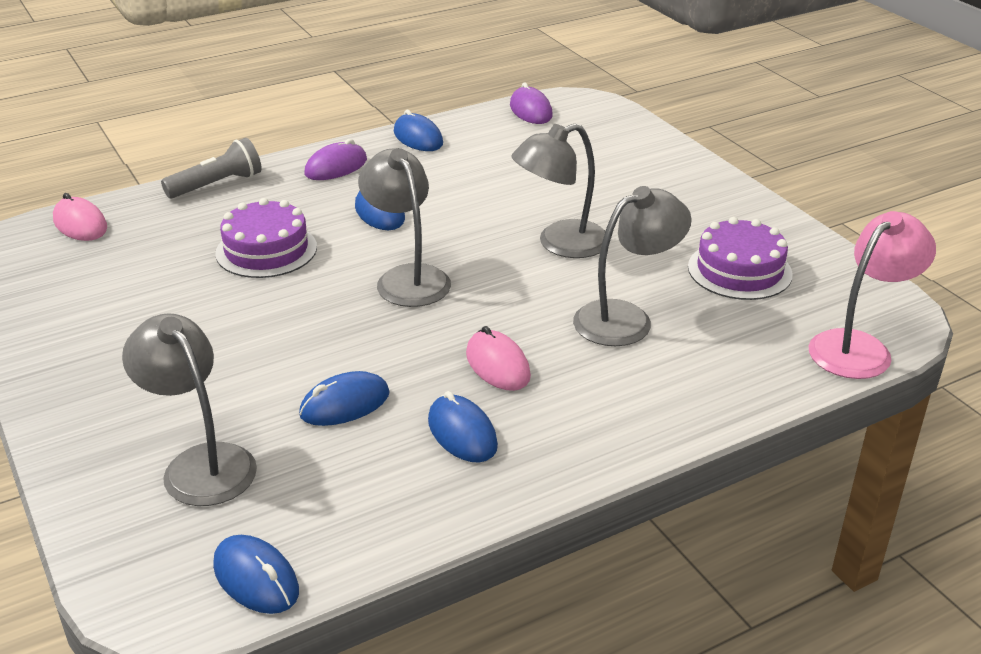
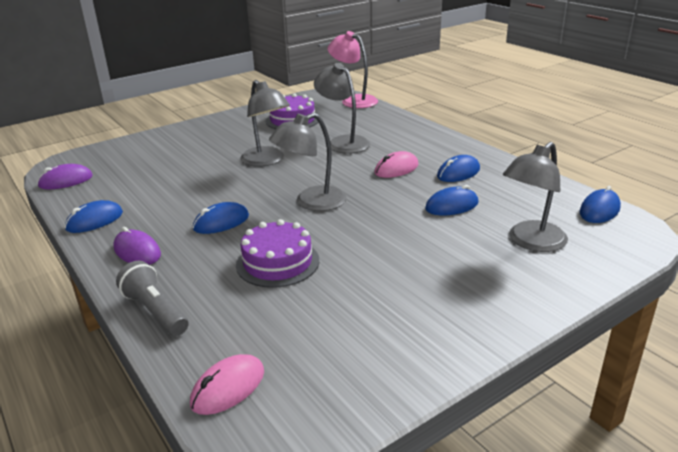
camera: 95 degrees left, 5 degrees down
blue mouse [299,371,390,426] -> blue mouse turned 75 degrees counterclockwise [425,185,478,215]

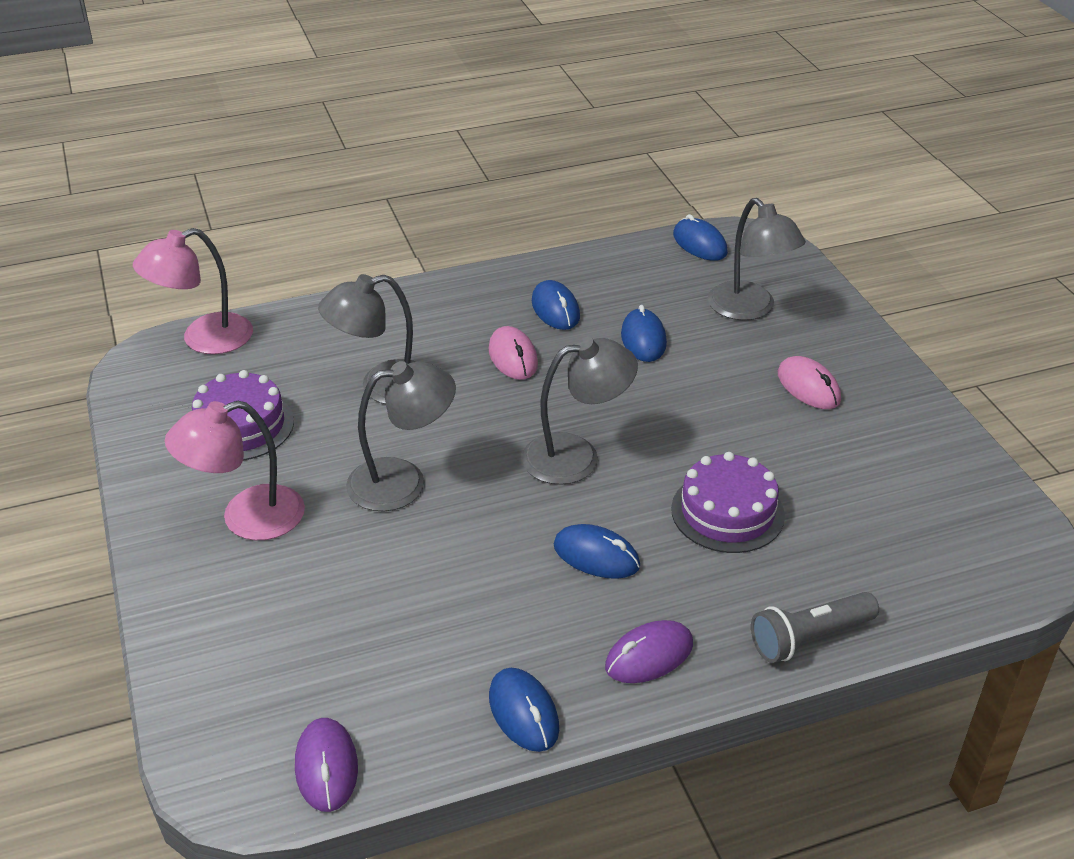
camera: 75 degrees left, 10 degrees up
pink mouse [190,354,264,415] -> pink mouse moved to [778,356,841,409]
blue mouse [193,202,249,234] -> blue mouse turned 45 degrees counterclockwise [554,524,640,579]
grey lamp [269,113,346,211] -> grey lamp turned 90 degrees counterclockwise [522,337,638,485]
none -> pink lamp [165,401,305,540]

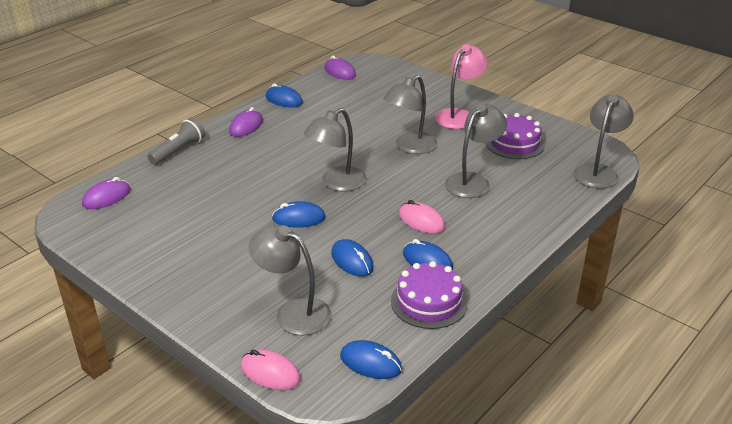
camera: 150 degrees right, 5 degrees down
pink lamp [133,228,253,354] -> grey lamp [573,95,634,189]
blue mouse [554,524,640,579] -> blue mouse moved to [272,201,326,227]
purple cake [671,452,785,553] -> purple cake moved to [391,261,468,329]
pink mouse [778,356,841,409] -> pink mouse moved to [241,350,301,390]
none -> purple mouse [82,177,131,209]

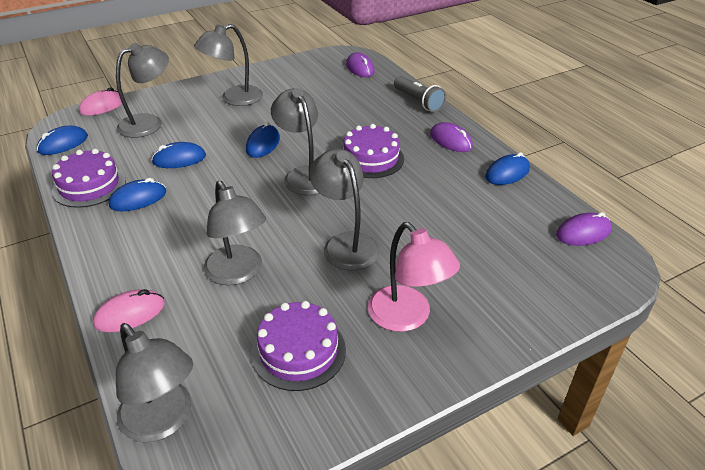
camera: 110 degrees right, 5 degrees up
pink mouse [399,200,445,233] -> pink mouse moved to [93,289,165,332]
none -> grey lamp [194,24,263,106]
none -> purple cake [343,124,404,178]

